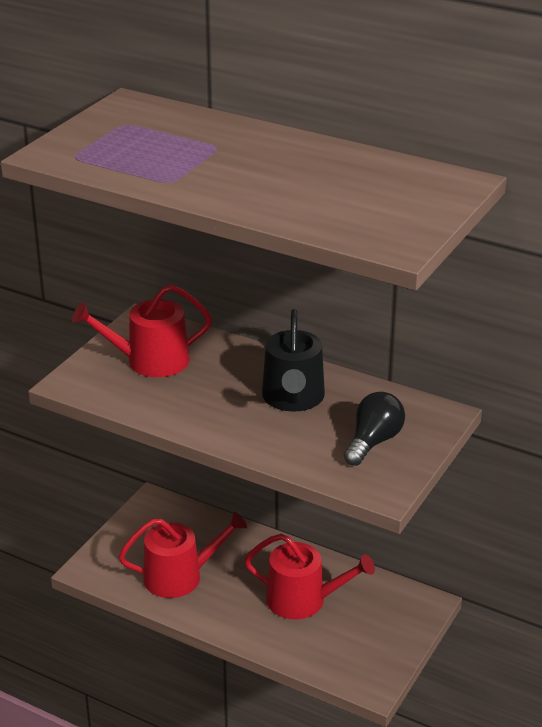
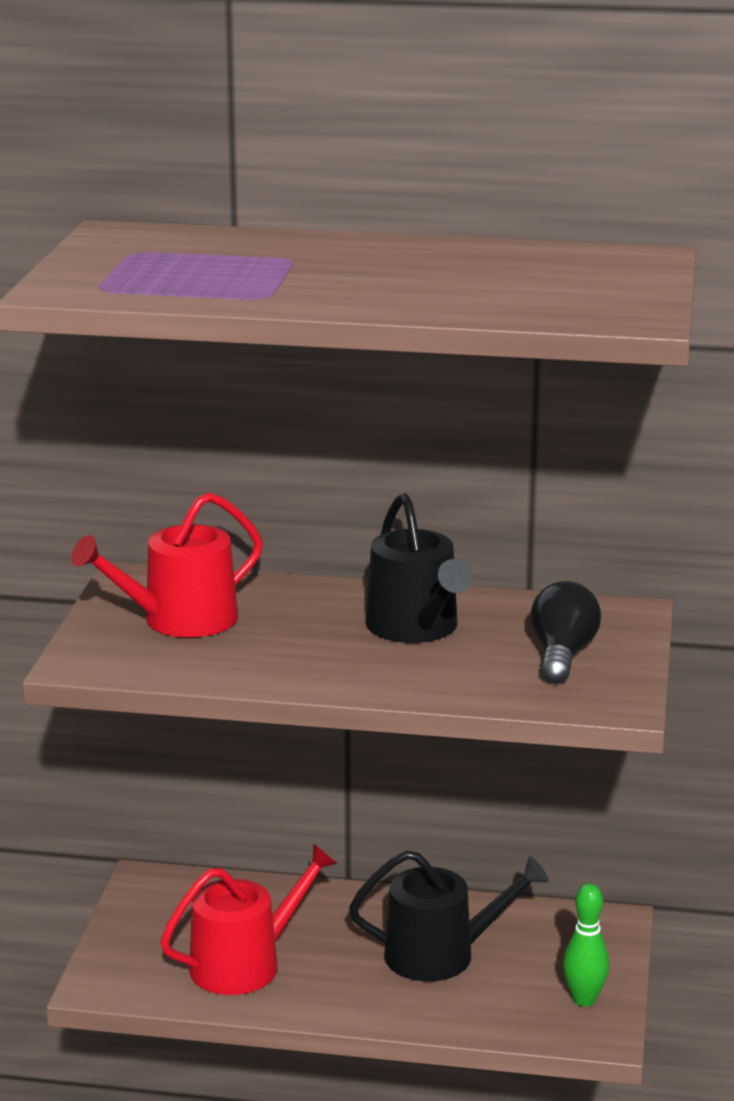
camera: 20 degrees left, 10 degrees down
red watering can [244,534,375,619] -> black watering can [349,851,549,981]
none -> green bowling pin [563,883,609,1006]

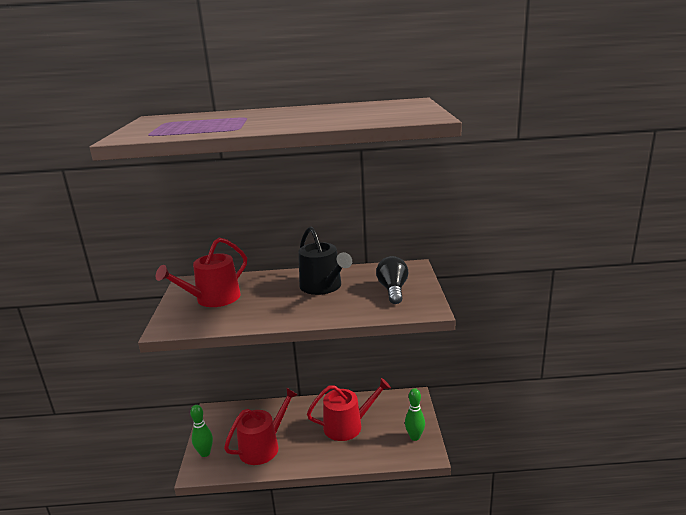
camera: 10 degrees left, 0 degrees up
black watering can [349,851,549,981] -> red watering can [307,378,391,441]
none -> green bowling pin [190,405,213,457]

